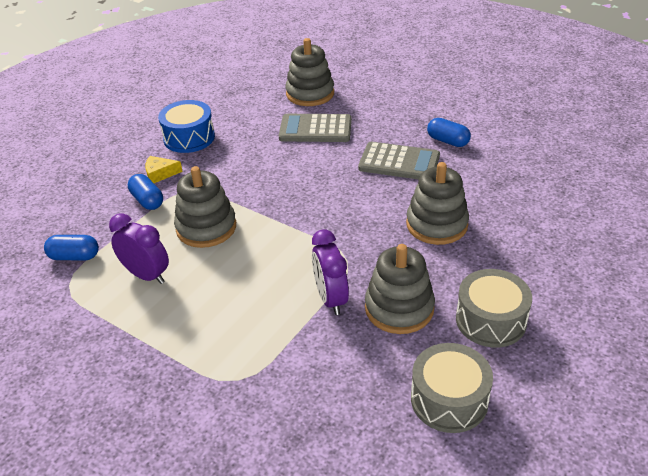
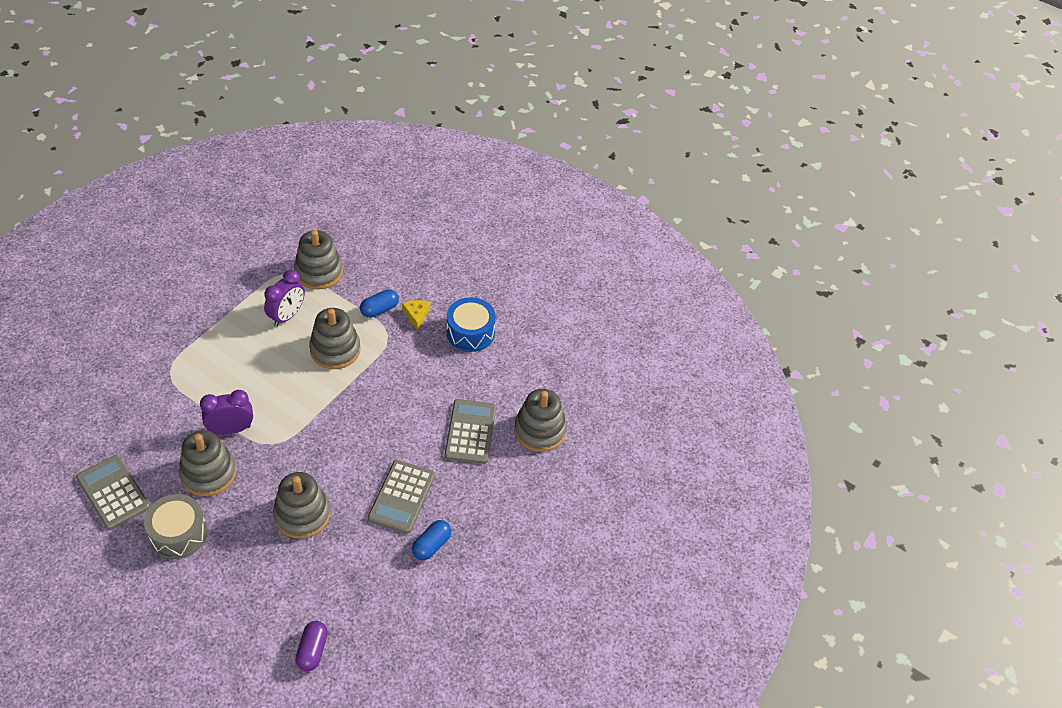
camera: 85 degrees right, 10 degrees up
blue capsule [44,235,99,260] -> grey stacking toy [294,230,343,290]
grey drum [411,343,493,433] -> grey calculator [76,455,150,530]
none -> purple capsule [295,621,328,671]

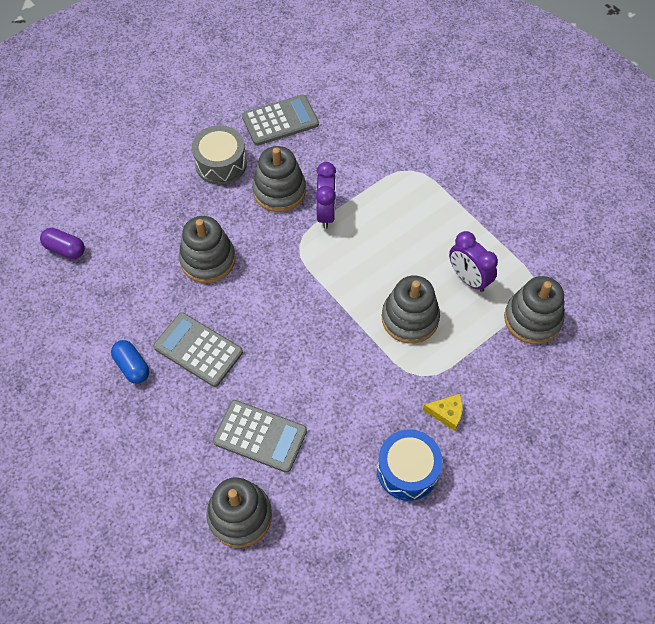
camera: 110 degrees right, 10 degrees up
blue capsule [360,289,399,318] -> none

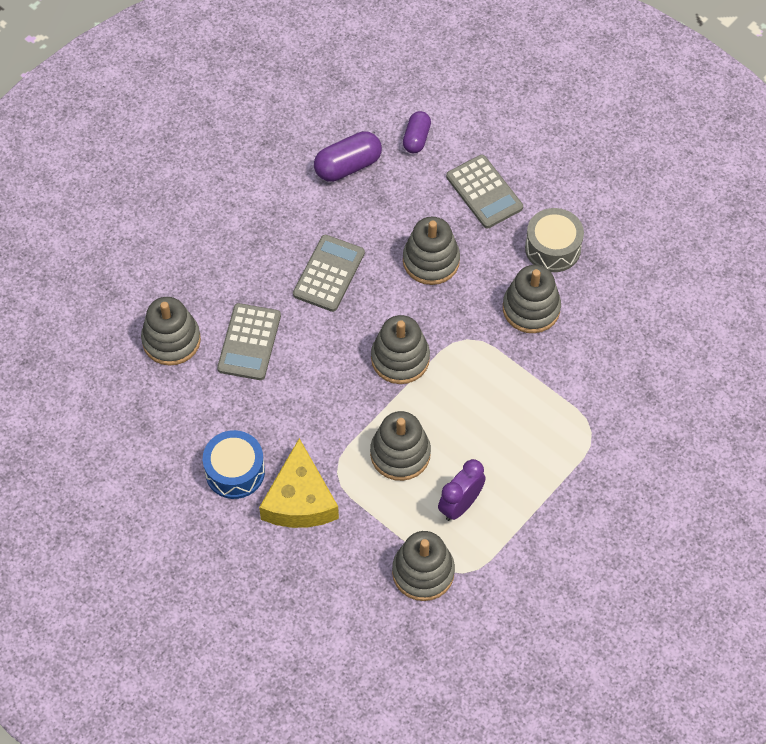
camera: 80 degrees right, 0 degrees up
blue capsule [111,340,149,384] -> none
grey calculator [242,95,319,146] -> grey calculator moved to [446,155,523,229]
purple clock [316,162,336,229] -> none
yellow cheese [423,394,463,431] -> yellow cheese [259,438,339,528], size x2.20
none -> purple capsule [314,131,382,182]
none -> grey stacking toy [371,315,430,384]

